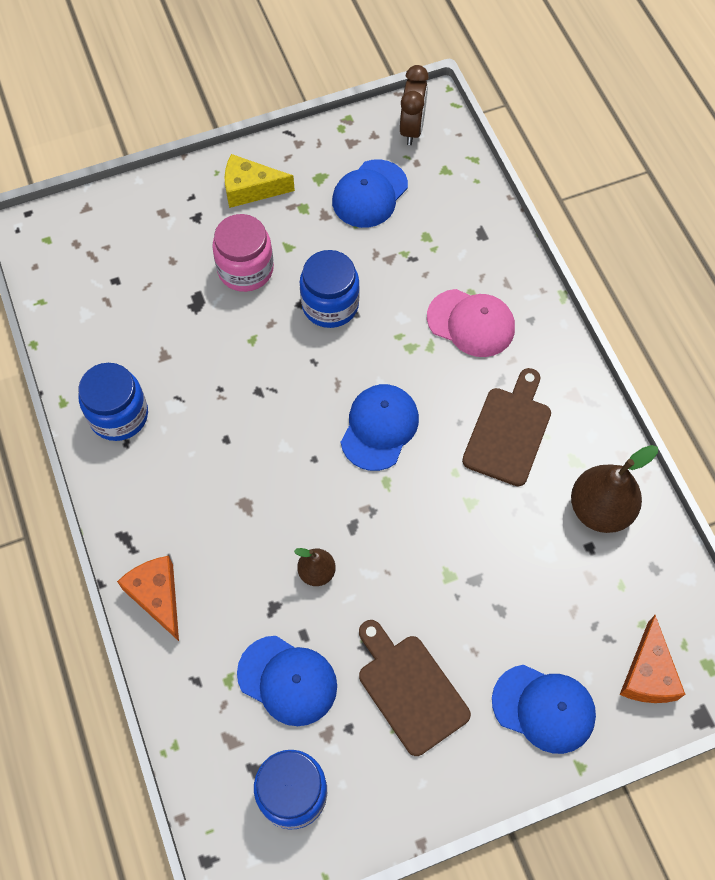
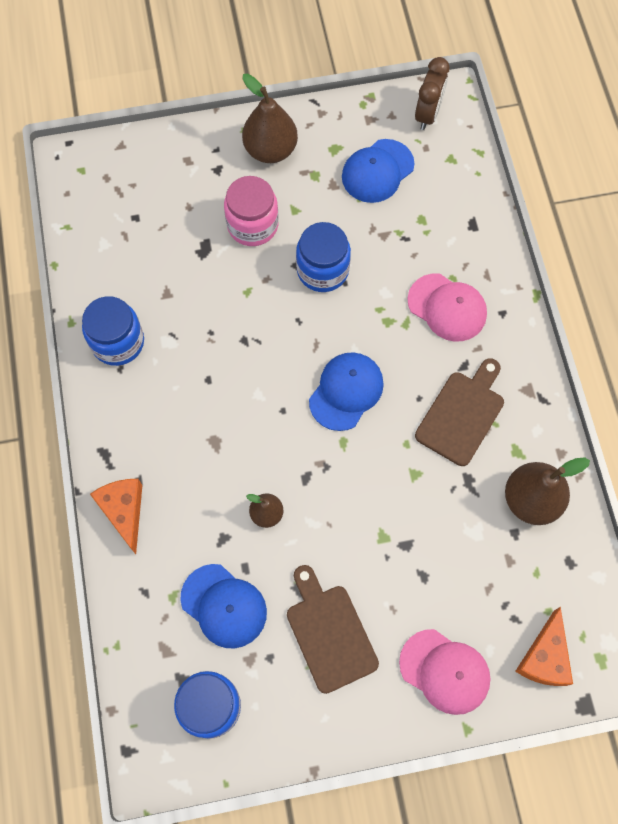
camera: 10 degrees right, 5 degrees up
yellow cheese [225,154,295,208] -> brown pear [242,74,298,163]
blue cap [492,665,596,754] -> pink cap [399,629,490,715]

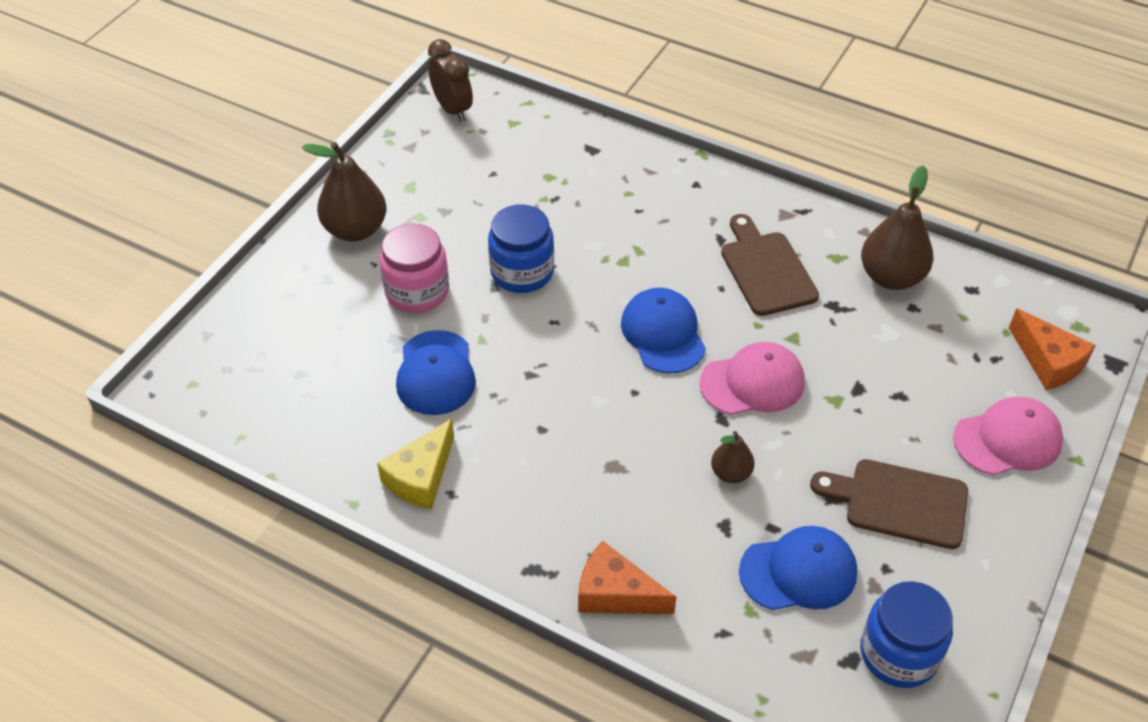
camera: 50 degrees left, 20 degrees down
blue jar [82,296,144,366] -> yellow cheese [377,418,454,509]
blue cap [342,139,414,203] -> blue cap moved to [396,330,476,415]
pink cap [407,274,487,342] -> pink cap moved to [699,342,805,415]

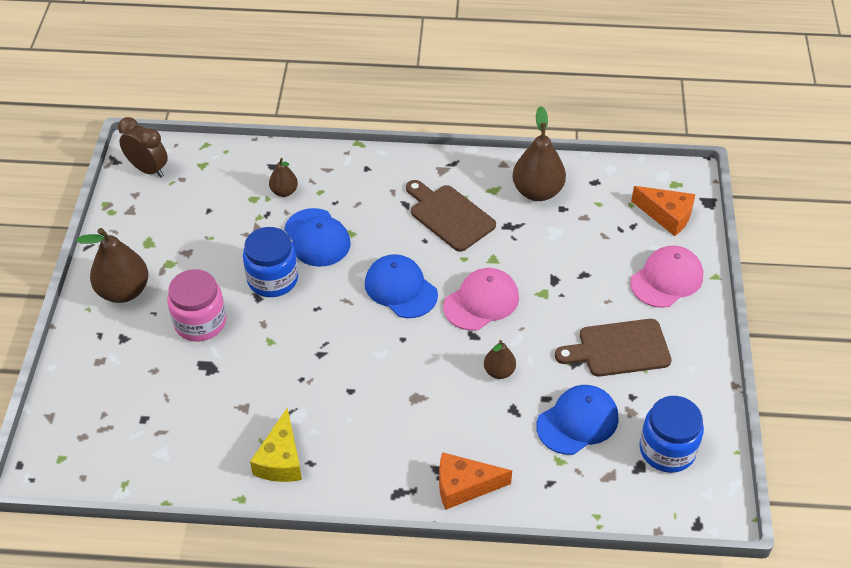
camera: 25 degrees left, 0 degrees up
blue cap [396,330,476,415] -> blue cap moved to [284,208,351,267]
none -> brown pear [269,158,298,197]

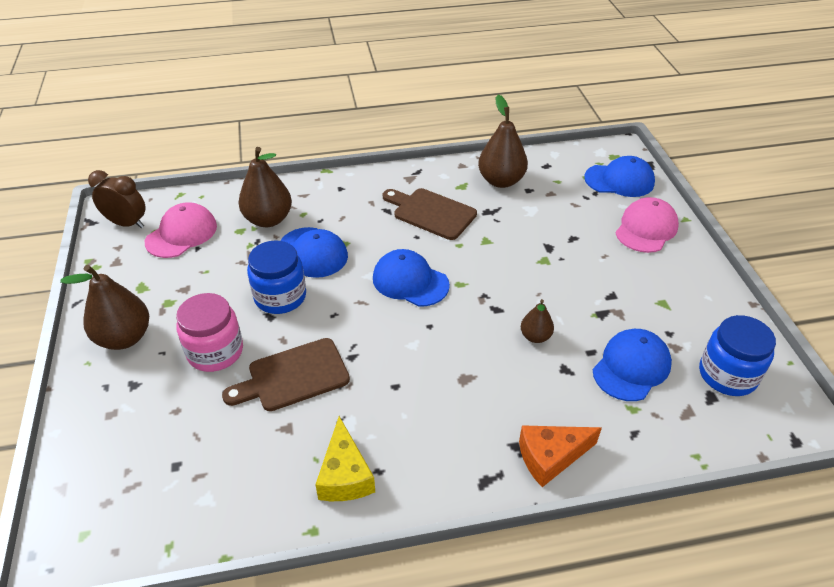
camera: 15 degrees left, 5 degrees down
brown pear [269,158,298,197] -> brown pear [238,147,292,227], size x1.84
pink cap [443,268,519,331] -> pink cap moved to [145,202,217,258]
brown cutting board [555,319,672,377] -> brown cutting board moved to [222,338,350,411]
orange cheese [631,186,695,236] -> blue cap [584,156,655,197]

